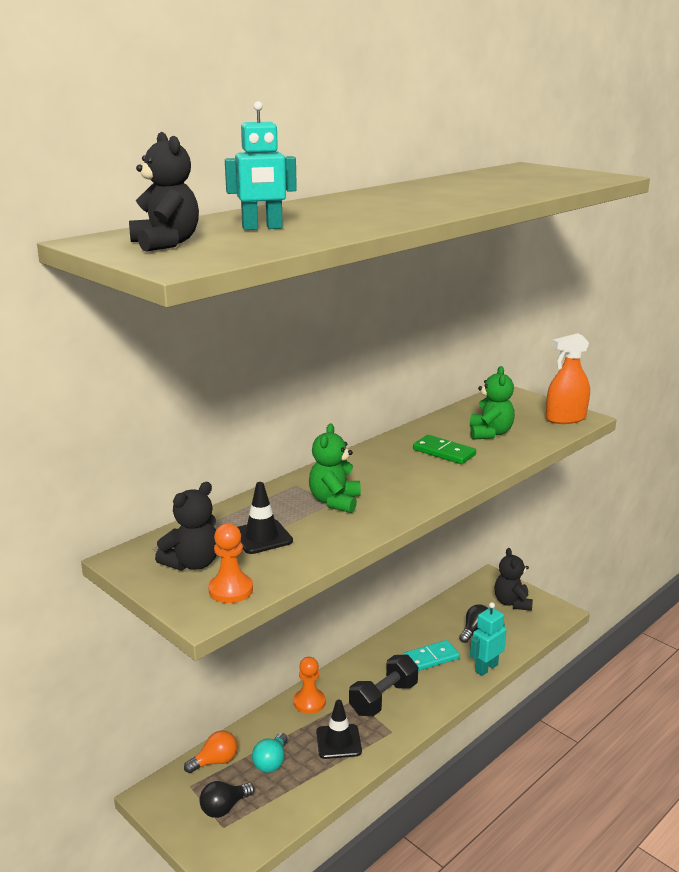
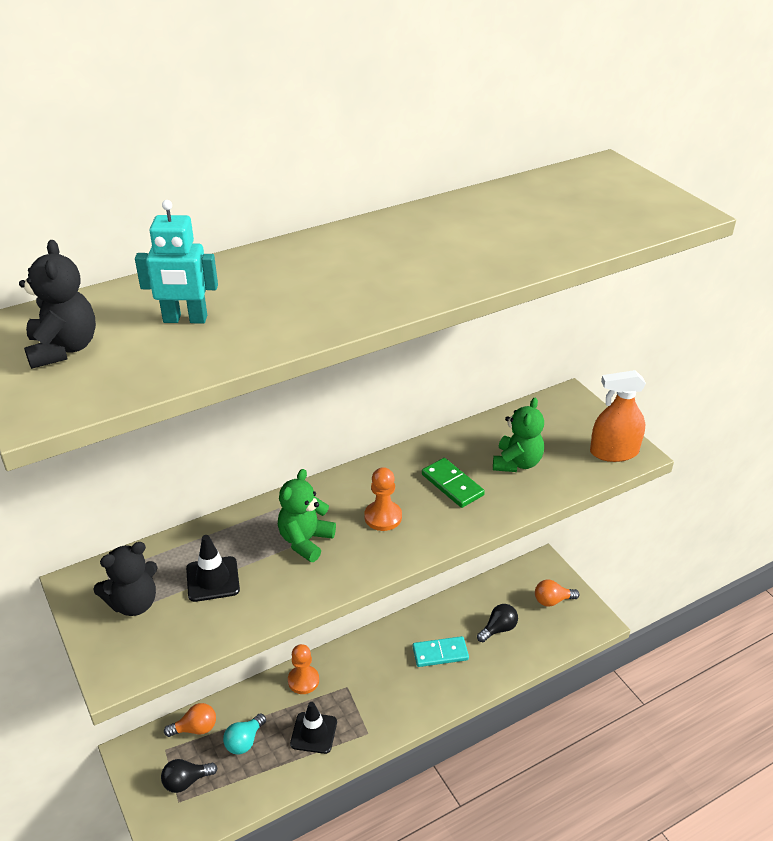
camera: 15 degrees right, 15 degrees up
orange pawn [208,523,253,603] -> orange pawn moved to [365,467,402,531]
black dumbbell [349,655,418,716] -> none
turquoise robot [470,602,506,676] -> none
black teddy bear [494,548,533,611] -> orange light bulb [535,580,580,607]

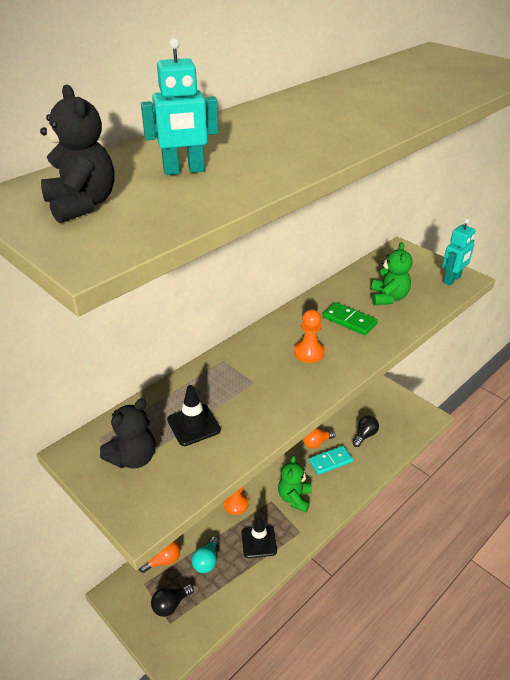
camera: 15 degrees left, 0 degrees up
green teddy bear [278,469,336,562] -> green teddy bear moved to [278,455,312,513]
orange light bulb [535,580,580,607] -> orange light bulb moved to [302,428,336,448]
orange spray bottle [590,370,646,462] -> turquoise robot [442,219,475,285]

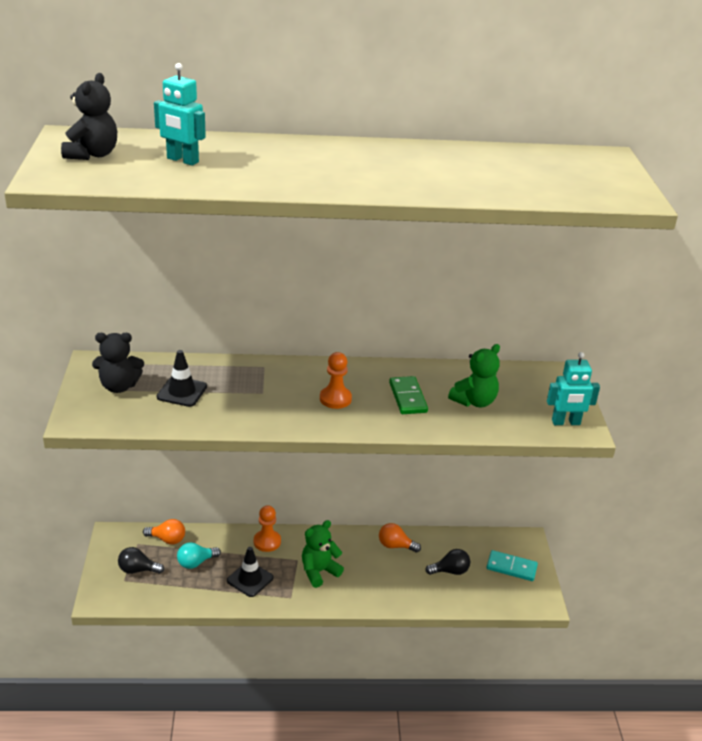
camera: 40 degrees right, 5 degrees down
turquoise domino [309,446,353,475] -> turquoise domino moved to [487,550,538,581]

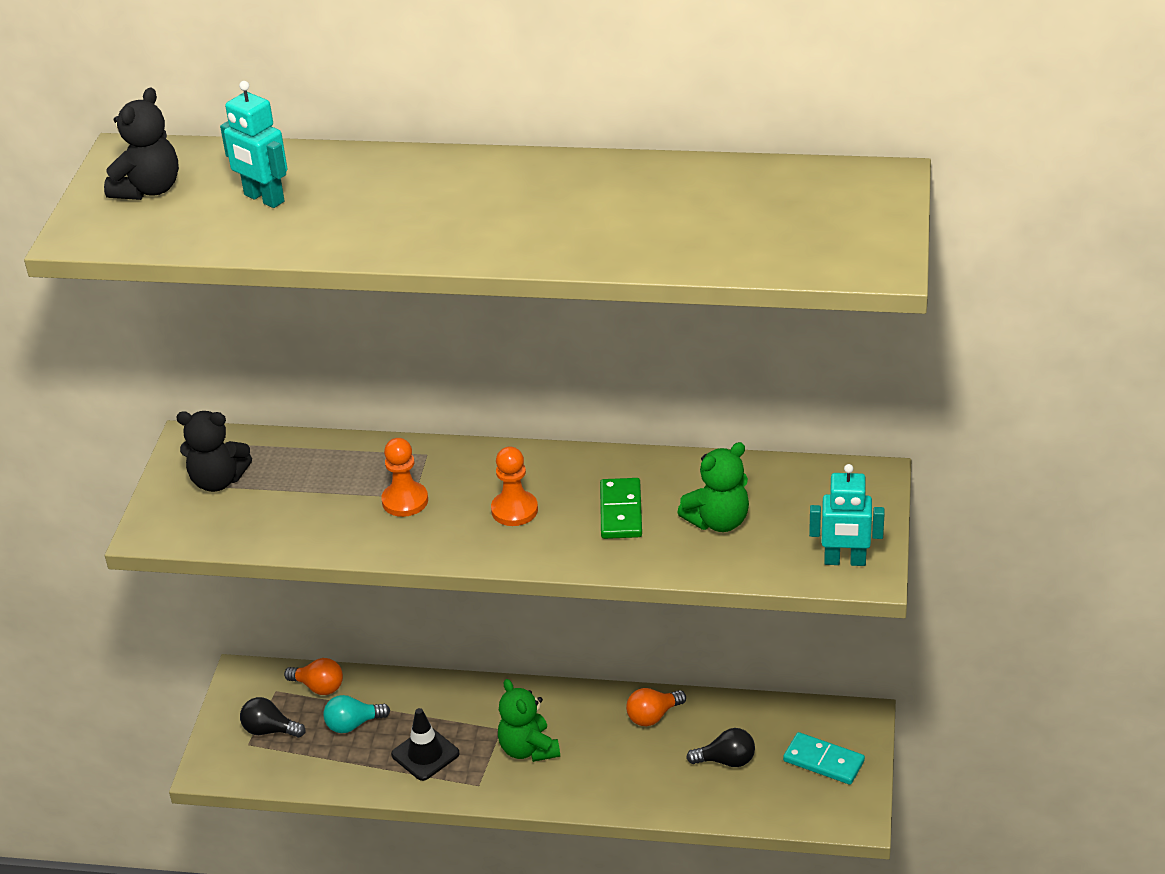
camera: 15 degrees right, 5 degrees up
black traffic cone [157,350,207,407] -> none
orange pawn [254,505,281,552] -> orange pawn moved to [381,438,428,517]
green teddy bear [302,520,344,588] -> green teddy bear turned 90 degrees counterclockwise [498,679,560,762]
orange light bulb [379,523,421,553] -> orange light bulb turned 60 degrees counterclockwise [626,688,686,726]

